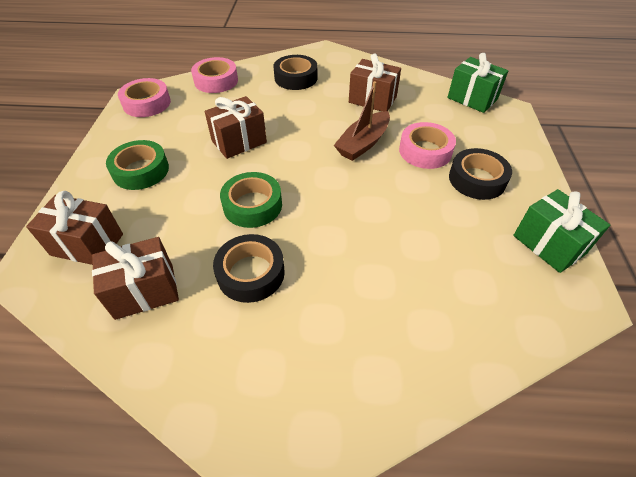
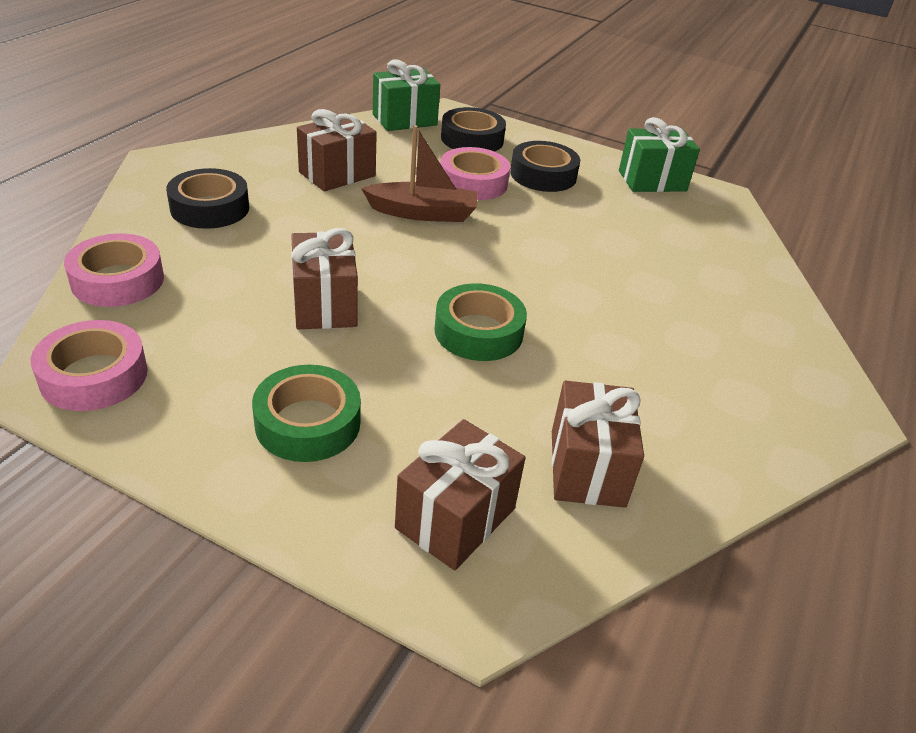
camera: 70 degrees left, 10 degrees down
black tape [213,234,285,303] -> black tape moved to [441,107,506,152]
brown boat [334,81,390,161] -> brown boat turned 60 degrees counterclockwise [361,125,477,222]

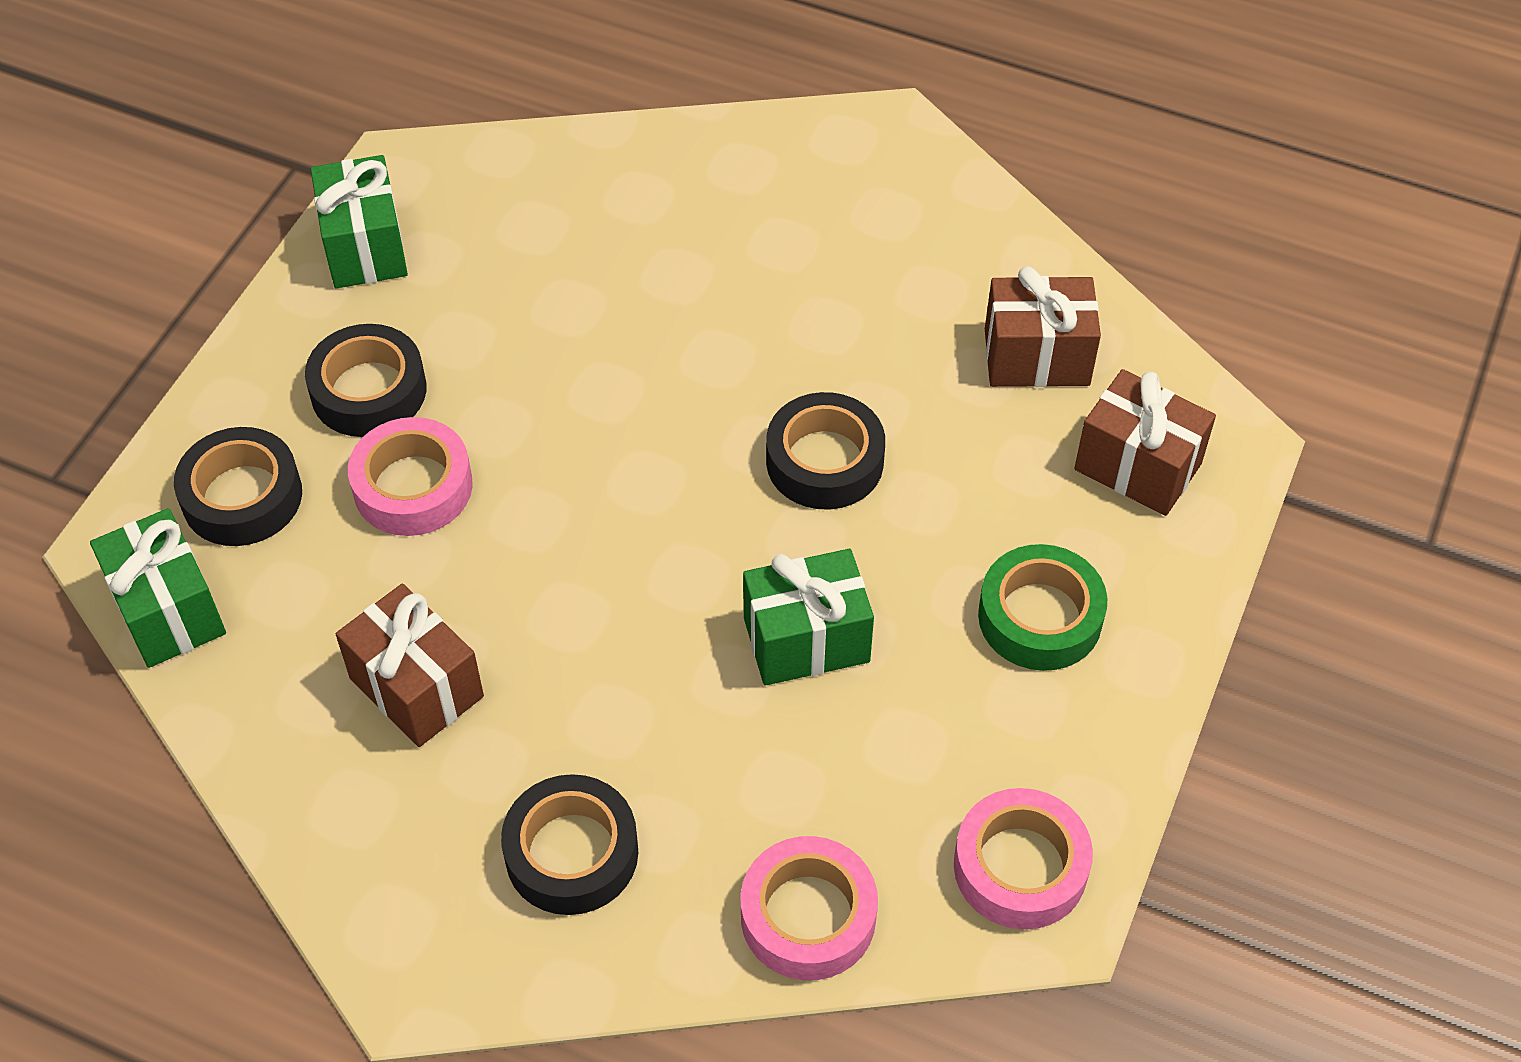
camera: 90 degrees left, 15 degrees up
brown gift [291,228,358,329] -> green gift [743,549,874,686]
brown boat [361,125,477,222] -> none
green tape [435,283,527,361] -> black tape [766,392,885,510]

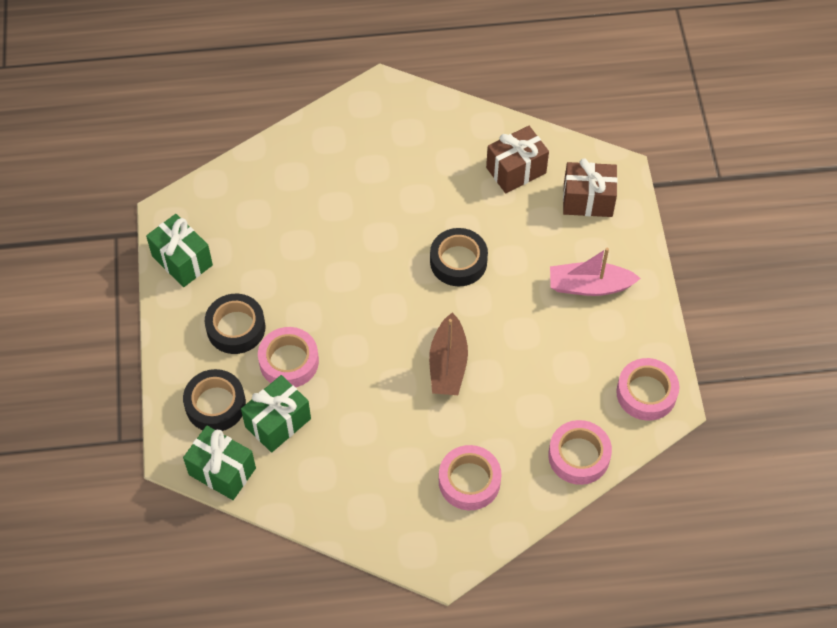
camera: 30 degrees left, 5 degrees up
brown gift [336,583,484,747] -> none
black tape [501,774,638,915] -> pink tape [439,445,501,510]
green gift [743,549,874,686] -> green gift moved to [241,375,311,453]
green tape [978,544,1107,671] -> pink boat [550,248,641,296]
none -> brown boat [429,312,468,395]

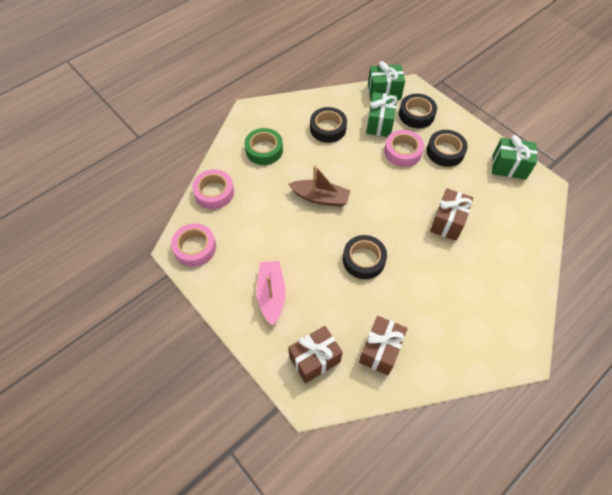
camera: 145 degrees right, 0 degrees up
brown boat [429,312,468,395] -> brown boat turned 135 degrees clockwise [288,165,351,207]
pink tape [439,445,501,510] -> green tape [245,128,283,165]
pink boat [550,248,641,296] -> pink boat turned 60 degrees counterclockwise [257,261,286,326]
none -> black tape [310,107,347,143]
none -> brown gift [430,188,474,241]

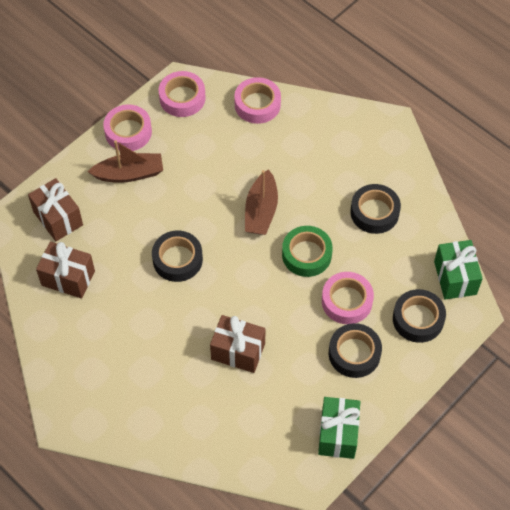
camera: 85 degrees right, 0 degrees up
green tape [245,128,283,165] -> green tape moved to [282,226,333,277]
pink boat [257,261,286,326] -> brown boat [88,140,163,183]
green gift [366,92,397,137] -> none
none -> pink tape [103,104,152,151]

